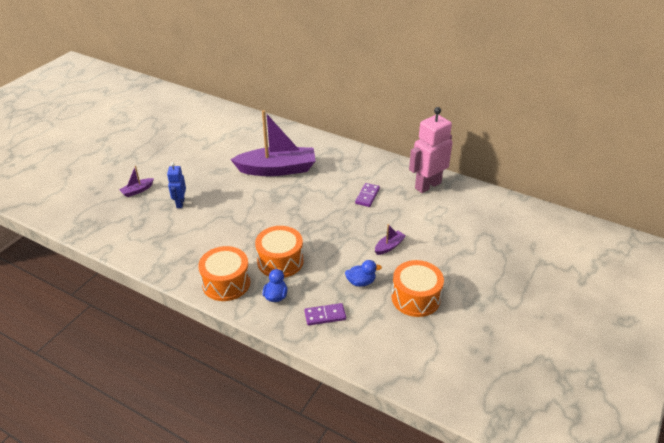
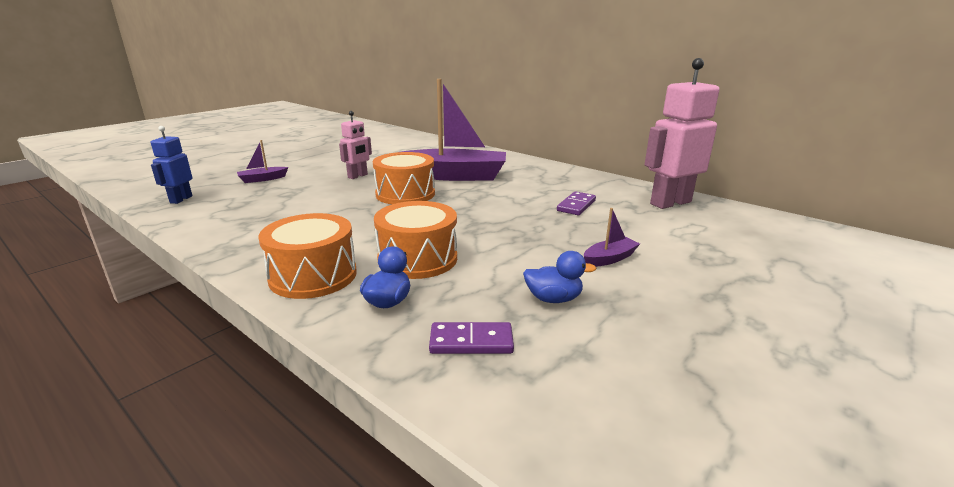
camera: 10 degrees right, 15 degrees down
blue robot [167,162,186,208] -> blue robot moved to [151,126,192,204]
orange drum [392,260,444,317] -> orange drum moved to [373,152,435,204]
none -> pink robot [339,111,372,179]

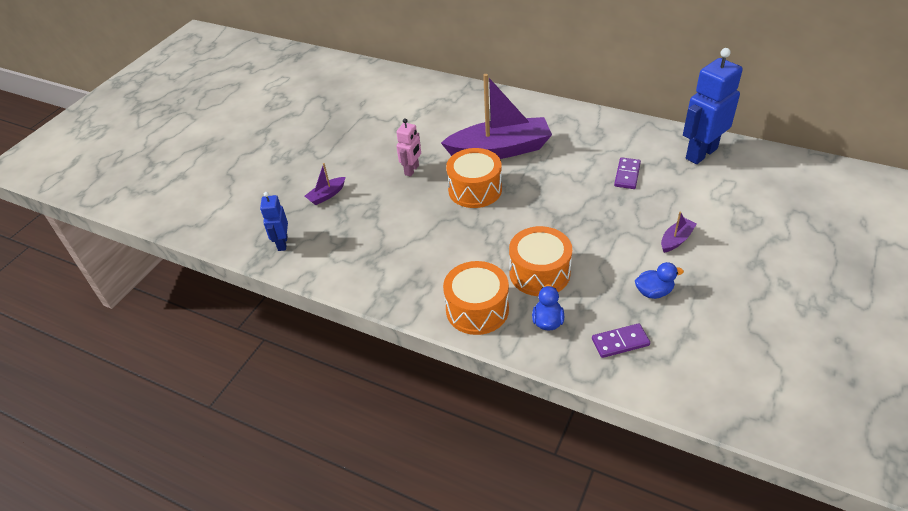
camera: 10 degrees left, 20 degrees up
pink robot [644,58,719,209] -> blue robot [683,48,743,164]

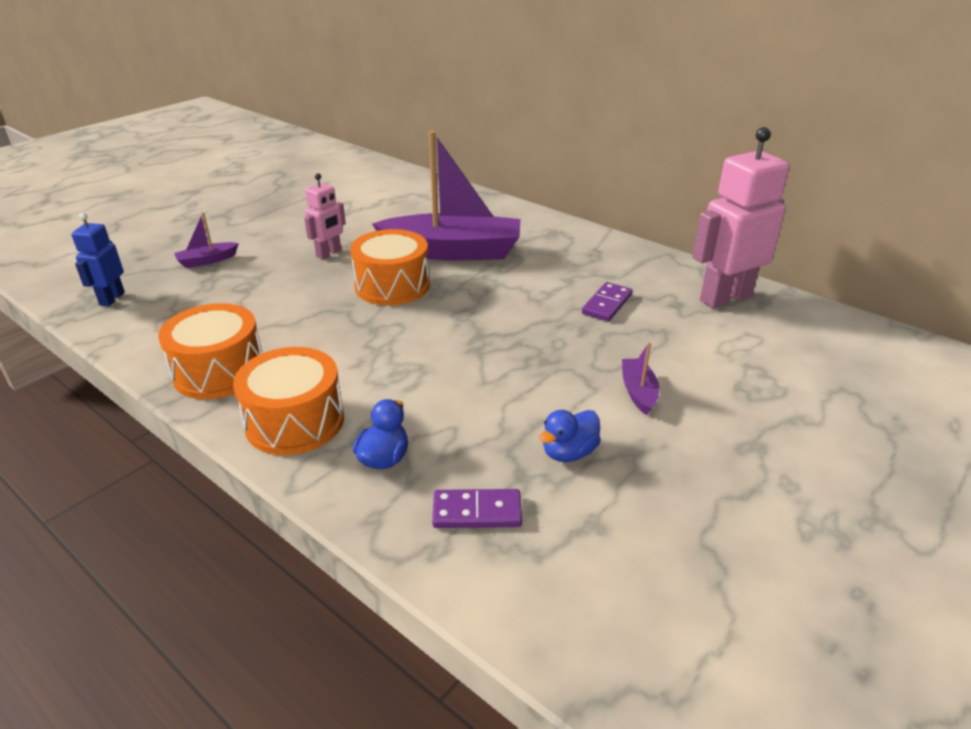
camera: 10 degrees right, 10 degrees down
orange drum [509,226,572,296] -> orange drum moved to [158,303,262,399]
blue duck [635,262,684,299] -> blue duck turned 135 degrees clockwise [539,410,601,462]
purple boat [661,211,696,253] -> purple boat turned 60 degrees counterclockwise [622,342,660,415]
blue robot [683,48,743,164] -> pink robot [693,127,789,309]

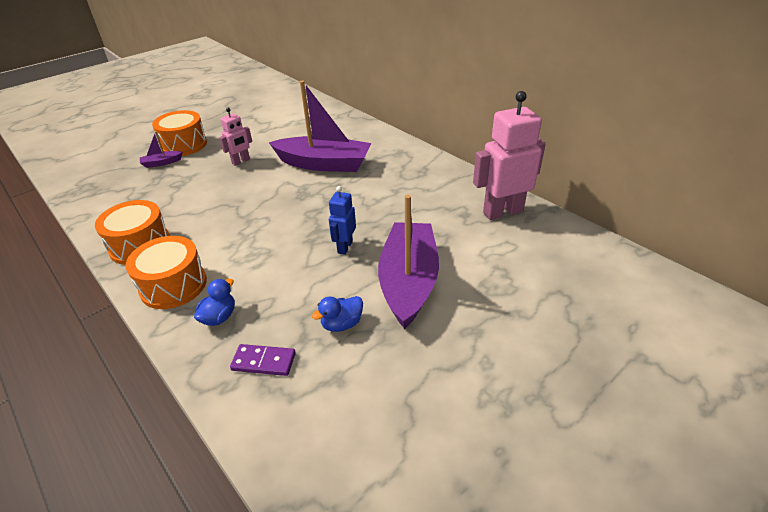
camera: 10 degrees right, 5 degrees up
blue robot [71,213,125,306] -> blue robot moved to [329,186,356,255]
orange drum [350,229,430,306] -> orange drum moved to [152,110,207,156]
purple domino [582,282,632,321] -> none
purple boat [622,342,660,415] -> purple boat [378,194,439,329], size x2.44

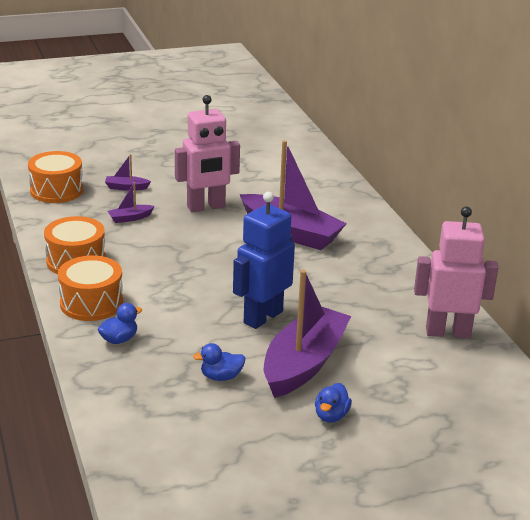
camera: 20 degrees right, 10 degrees down
orange drum [152,110,207,156] -> orange drum moved to [28,151,83,203]
pink robot [219,108,252,166] -> pink robot [175,95,240,212], size x1.85
purple domino [230,344,296,376] -> none
blue robot [329,186,356,255] -> blue robot [233,192,295,329], size x1.85
none -> purple boat [107,182,155,223]
none -> blue duck [315,383,352,423]

